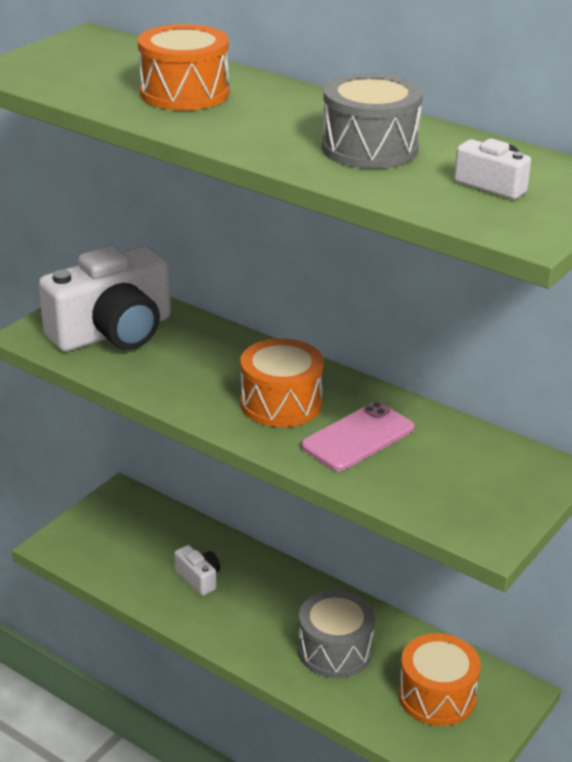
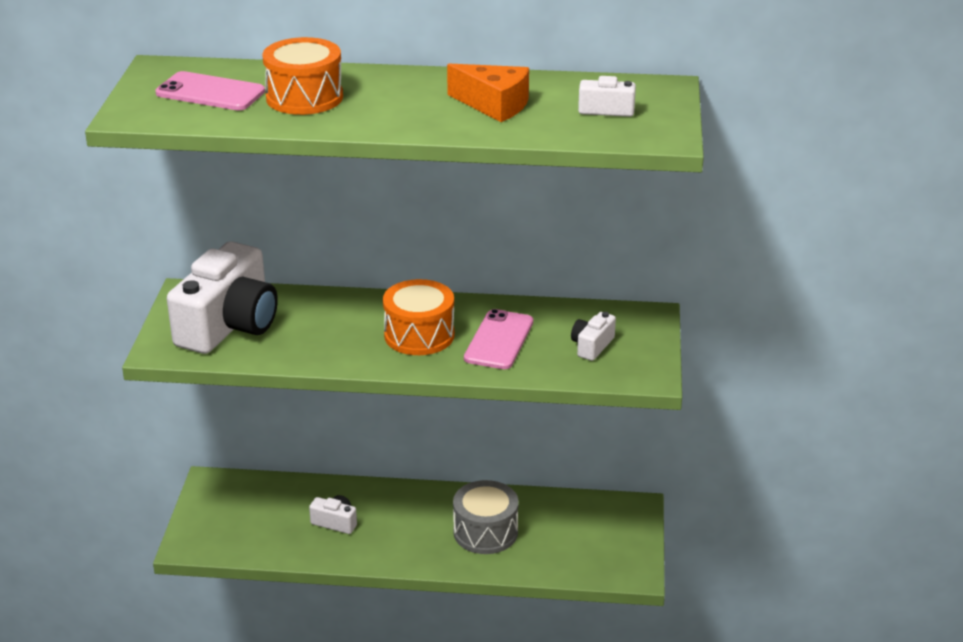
camera: 30 degrees left, 0 degrees up
grey drum [322,73,423,169] -> orange cheese [447,64,529,122]
orange drum [398,633,481,726] -> none
none -> pink phone [155,71,265,111]
none -> white camera [571,312,616,361]

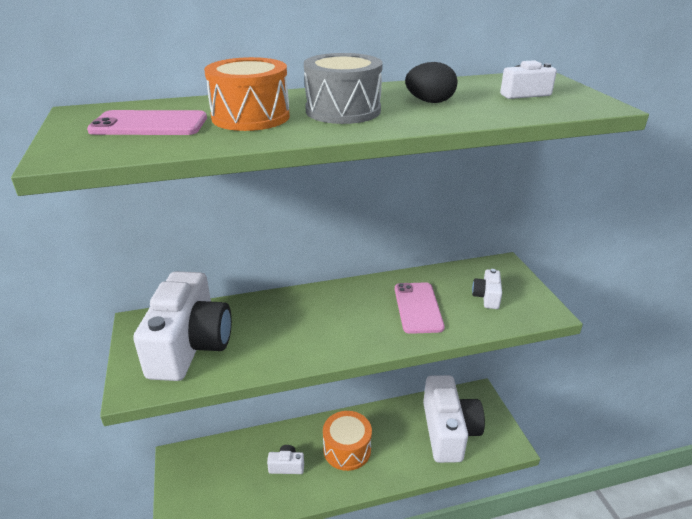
camera: 20 degrees left, 0 degrees up
orange drum [383,279,455,355] -> orange drum moved to [323,411,372,471]
orange cheese [447,64,529,122] -> black egg [405,62,458,103]
grey drum [453,480,519,554] -> grey drum moved to [304,53,383,124]
none -> white camera [423,375,485,463]

